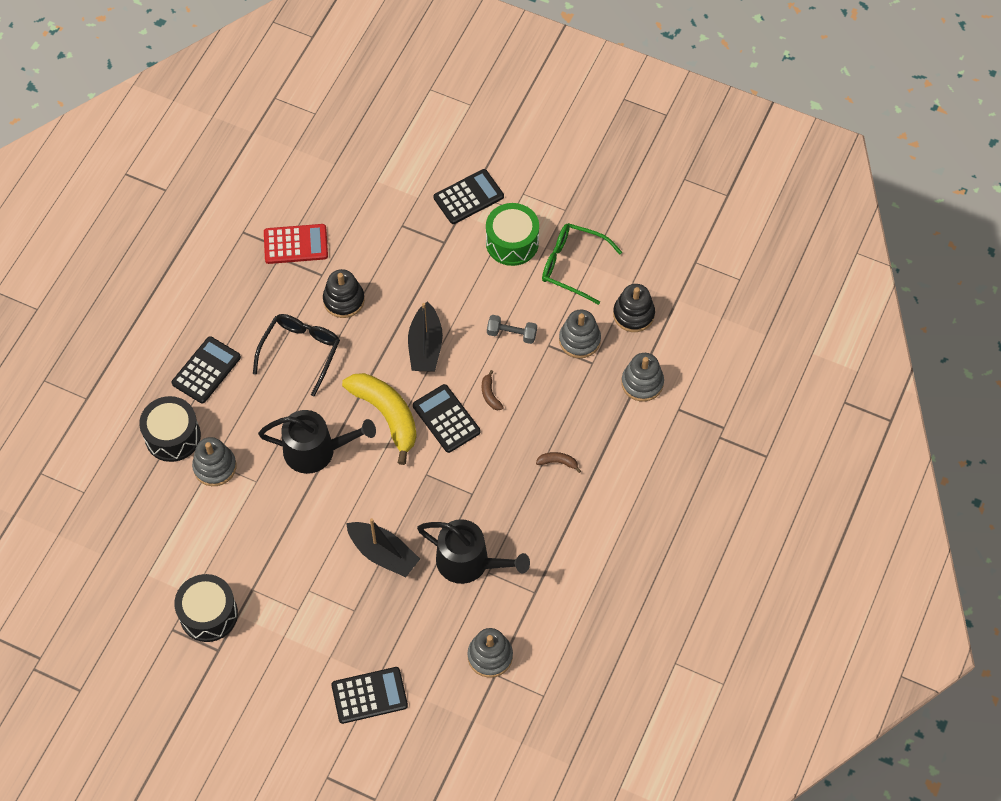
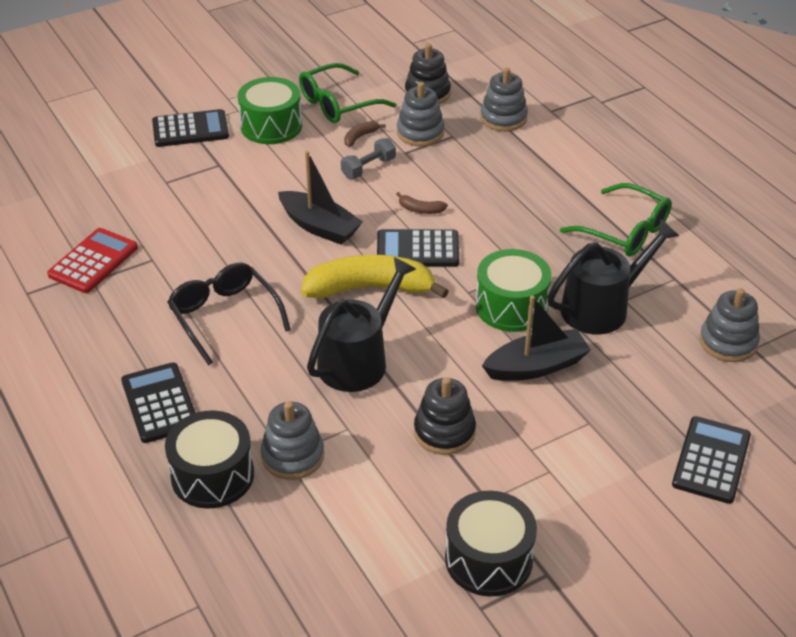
camera: 55 degrees left, 20 degrees down
black stacking toy [323,269,365,318] -> black stacking toy moved to [414,377,476,455]
black calculator [434,169,504,224] -> black calculator turned 75 degrees clockwise [152,109,229,147]
brown banana [536,452,581,473] -> brown banana moved to [344,121,386,147]
none -> green drum [476,249,552,332]
none -> green glasses [560,183,672,257]

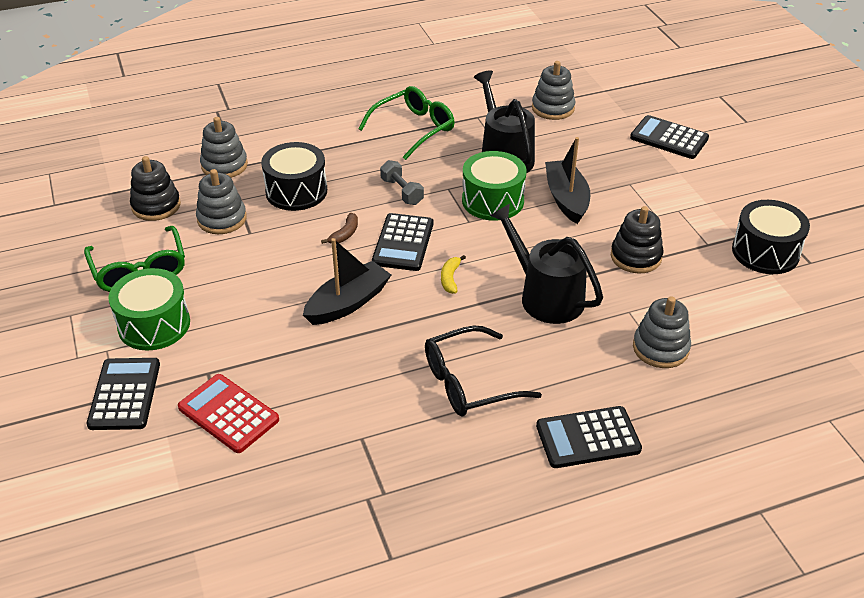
camera: 80 degrees left, 0 degrees up
red calculator [47,228,138,293] -> red calculator moved to [178,374,279,453]
black drum [165,410,254,508] -> black drum moved to [261,142,327,211]
yellow banana [301,255,449,298] -> yellow banana [441,255,466,294], size x0.41
grey dumbbell [341,138,396,179] -> grey dumbbell moved to [380,160,424,205]
brown banana [344,121,386,147] -> none

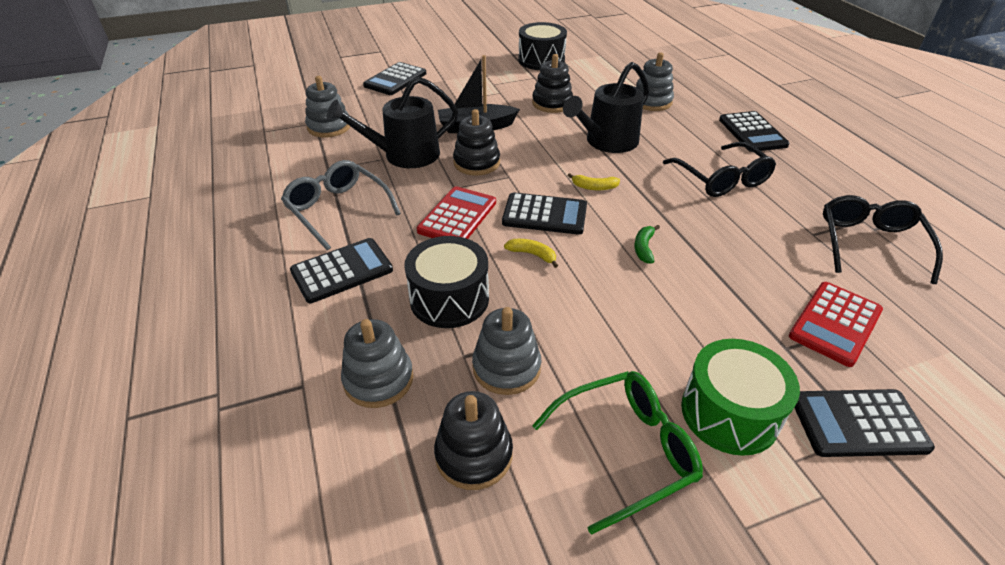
camera: 90 degrees left, 0 degrees up
black boat [303,238,391,325] -> green banana [634,225,660,264]
brown banana [321,213,358,244] -> yellow banana [504,239,558,268]
green glasses [358,86,454,160] -> grey glasses [281,160,401,250]
grey dumbbell [380,160,424,205] -> red calculator [417,186,496,239]
green drum [462,151,526,221] -> black stacking toy [453,109,500,176]
none -> black calculator [290,238,393,303]
none -> black glasses [823,195,943,284]

